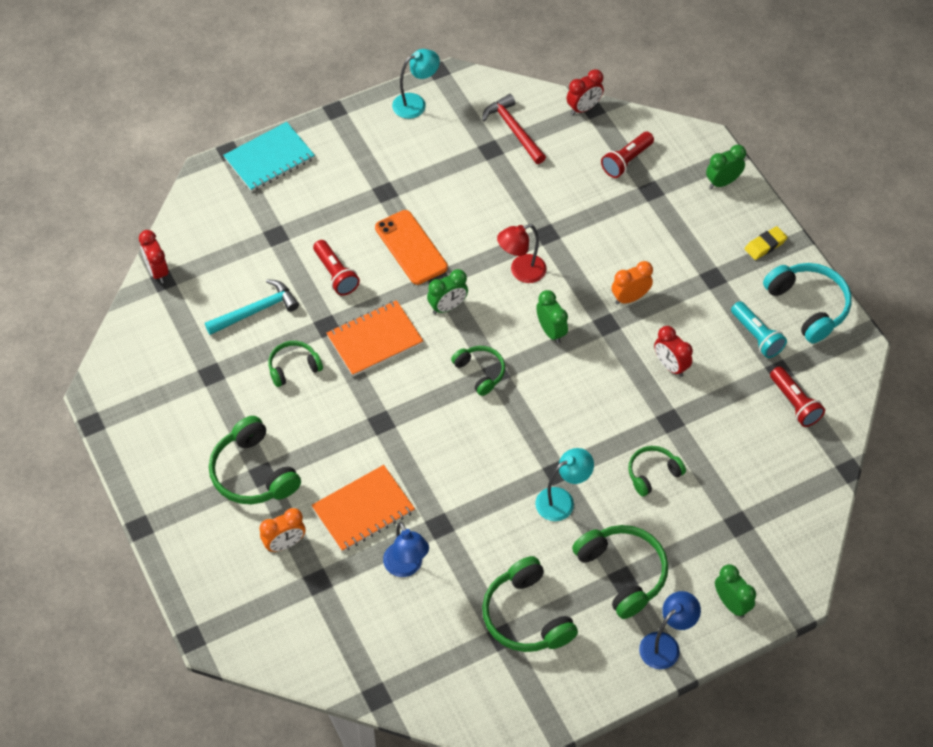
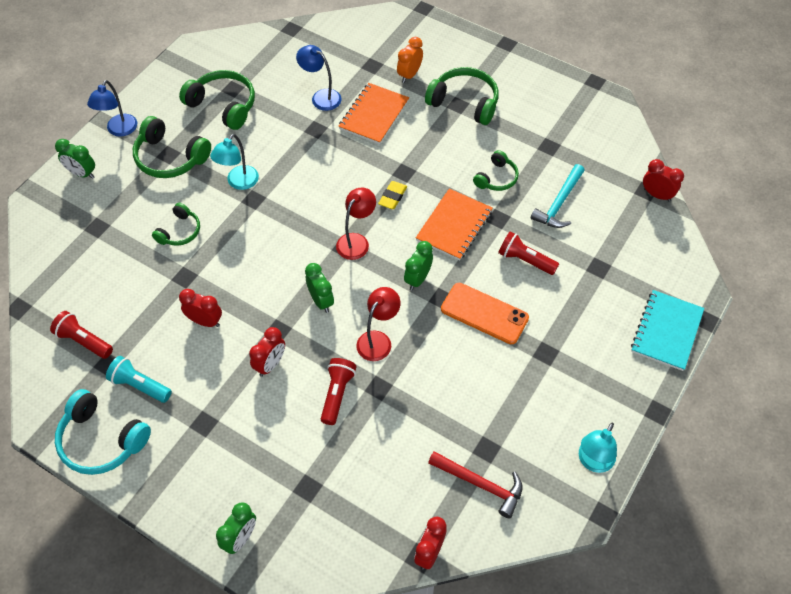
camera: 150 degrees right, 0 degrees up
green headphones [451,346,505,396] -> red lamp [336,187,376,260]
green clock [536,290,568,344] -> green clock turned 150 degrees counterclockwise [305,263,334,313]
red flashlight [601,132,654,178] -> red flashlight moved to [321,358,357,425]
orange clock [612,261,653,305] -> red clock [249,327,285,377]
yellow eraser [745,226,787,260] -> yellow eraser moved to [378,181,407,209]

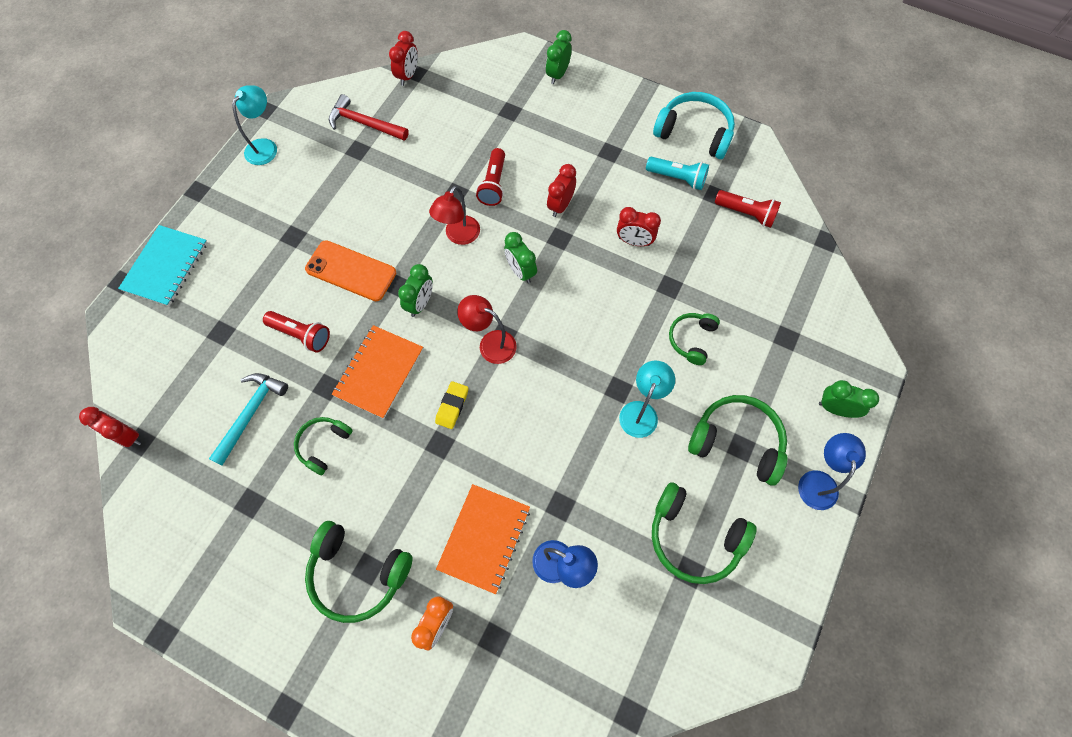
camera: 175 degrees right, 10 degrees up
red lamp [336,187,376,260] -> red lamp turned 90 degrees clockwise [457,295,517,364]

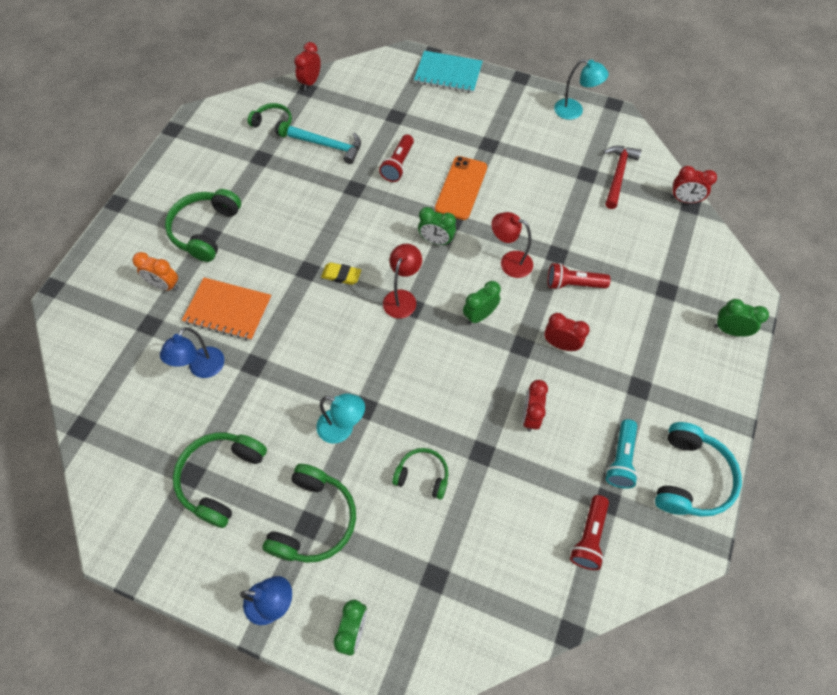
camera: 85 degrees right, 5 degrees down
green headphones [294,417,353,475] -> green headphones moved to [248,103,292,137]
orange notebook [331,325,423,419] -> none

